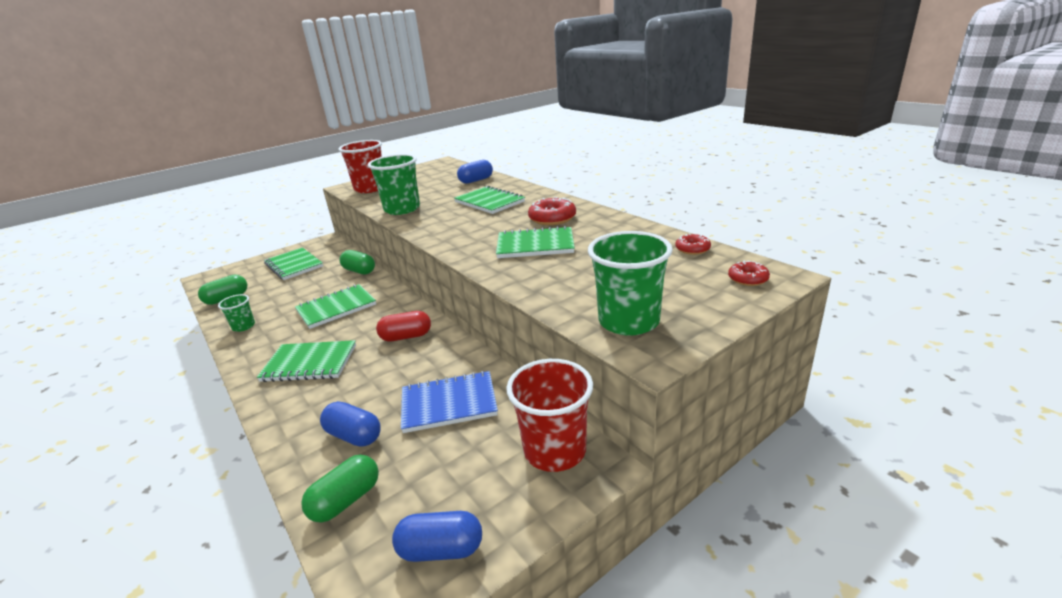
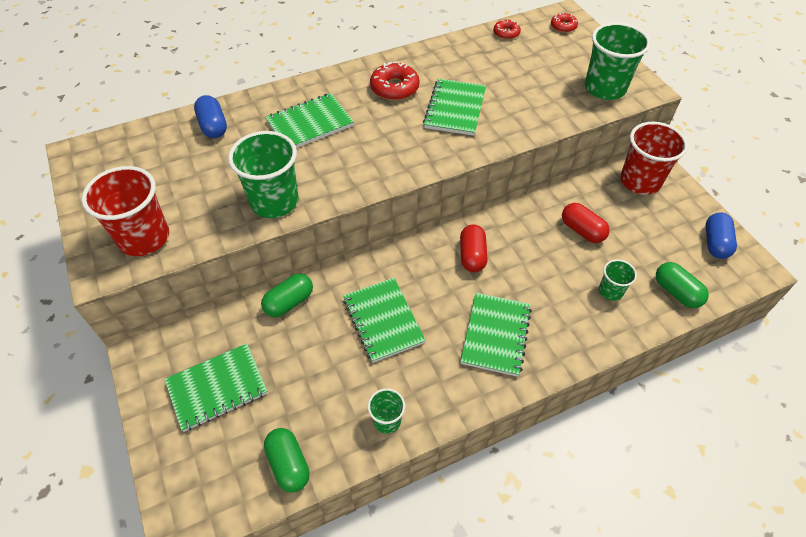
camera: 80 degrees left, 25 degrees up
blue capsule [320,401,381,447] -> green cup [599,259,637,301]
blue notebook [401,371,498,433] -> red capsule [562,203,610,243]

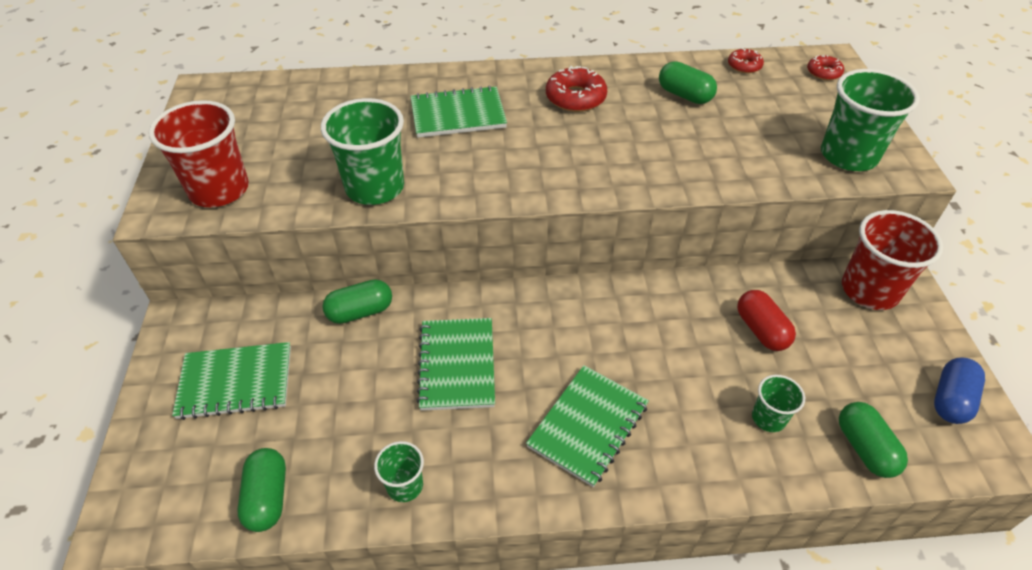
camera: 20 degrees right, 5 degrees down
blue capsule [194,95,227,138] -> none
green notebook [423,79,486,136] -> none
red capsule [460,224,488,272] -> none
none -> green capsule [659,61,717,104]

